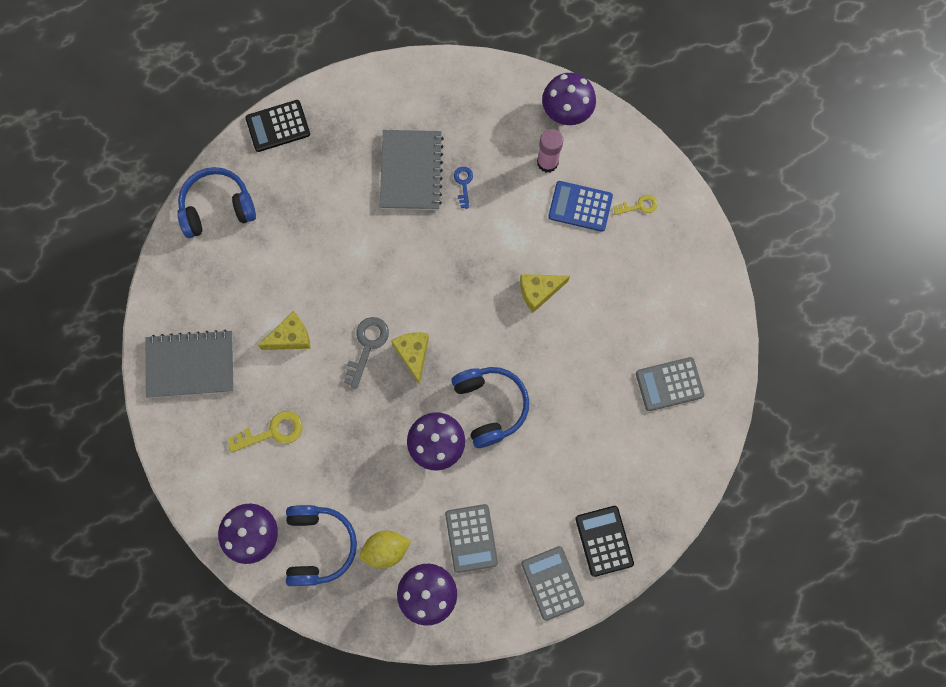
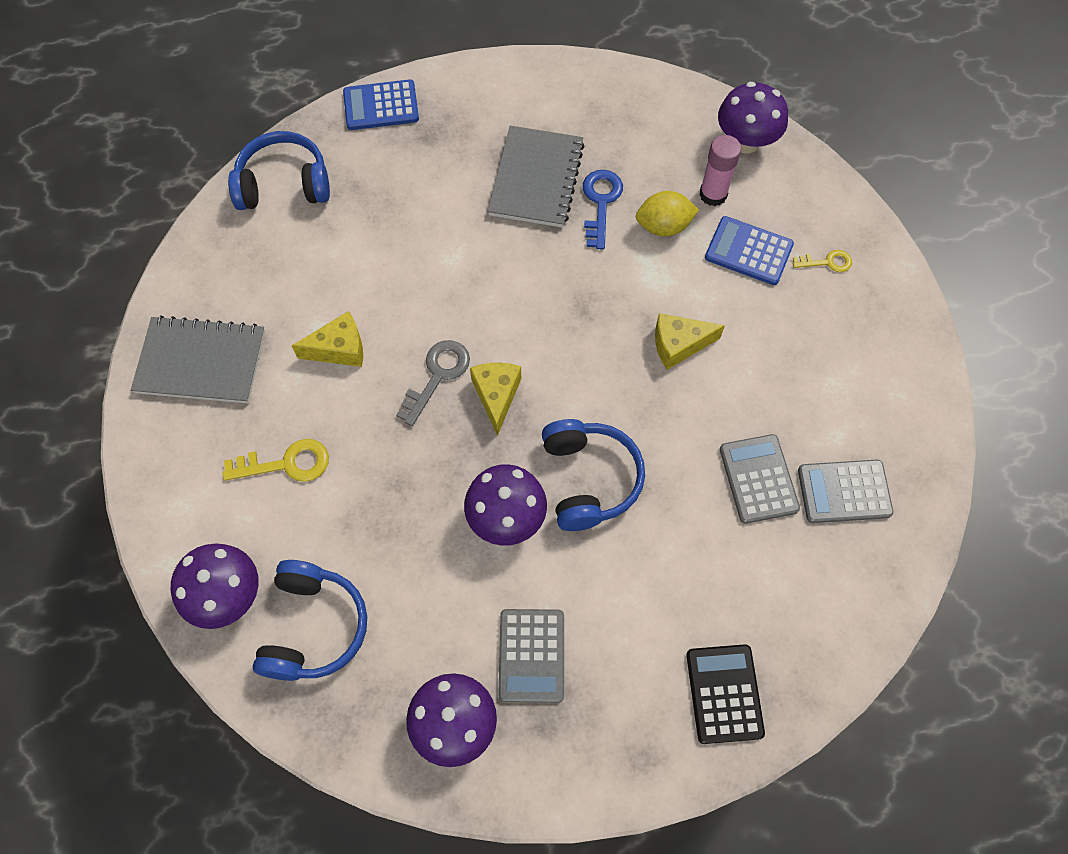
camera: 10 degrees right, 10 degrees down
black calculator [245,100,310,152] -> blue calculator [343,79,419,130]
yellow lemon [360,531,411,568] -> yellow lemon moved to [636,191,699,236]
blue key [454,167,473,209] -> blue key [583,170,623,249], size x1.62
grey calculator [521,546,584,621] -> grey calculator moved to [720,434,800,524]

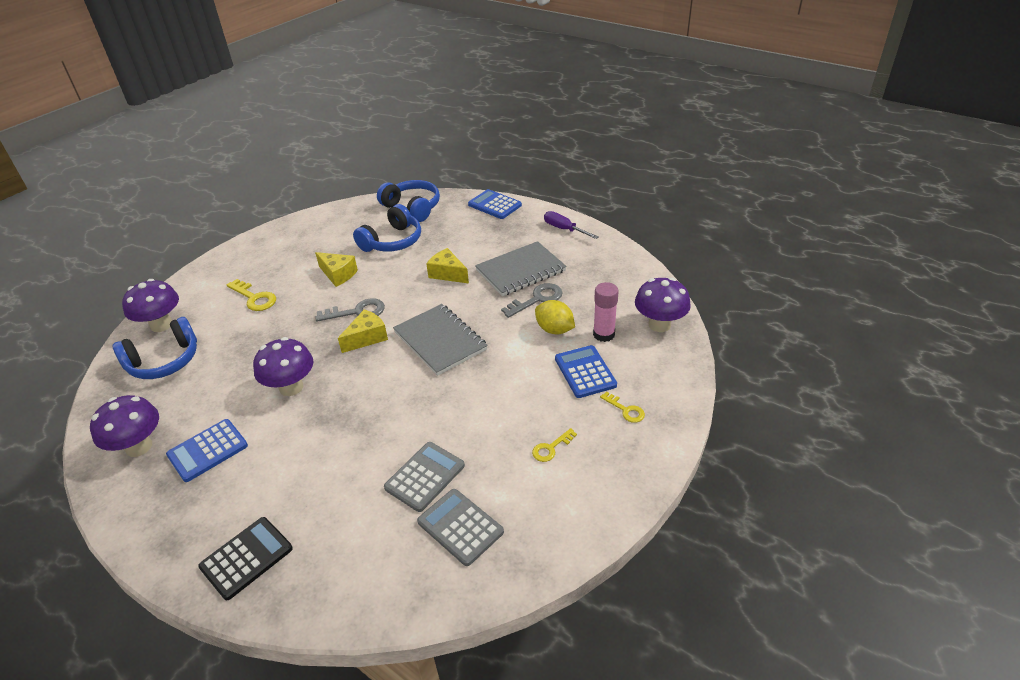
camera: 50 degrees right, 25 degrees down
grey notebook [131,315,265,403] -> grey notebook moved to [393,304,488,376]
grey calculator [498,609,564,703] -> blue calculator [166,419,248,482]
blue headphones [542,419,645,531] -> blue headphones moved to [353,204,421,252]
blue key [583,170,623,249] -> grey key [501,283,563,318]
yellow cheese [655,313,725,370] -> yellow cheese moved to [426,248,469,283]
none -> yellow key [532,428,577,462]
none -> purple screwdriver [544,211,598,239]

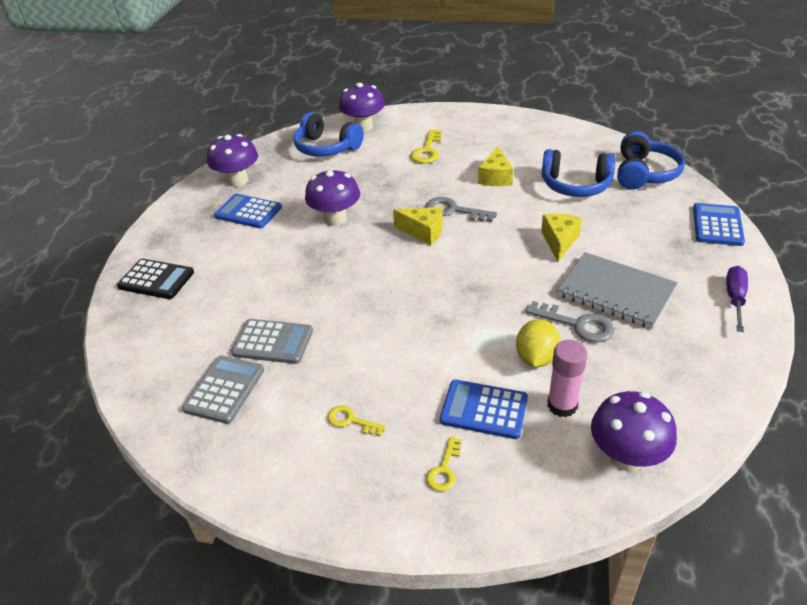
camera: 65 degrees right, 0 degrees up
grey key [315,298,385,322] -> grey key turned 150 degrees clockwise [426,197,497,222]
grey notebook [393,304,488,376] -> none
blue calculator [555,345,617,398] -> blue calculator turned 120 degrees counterclockwise [440,380,528,439]

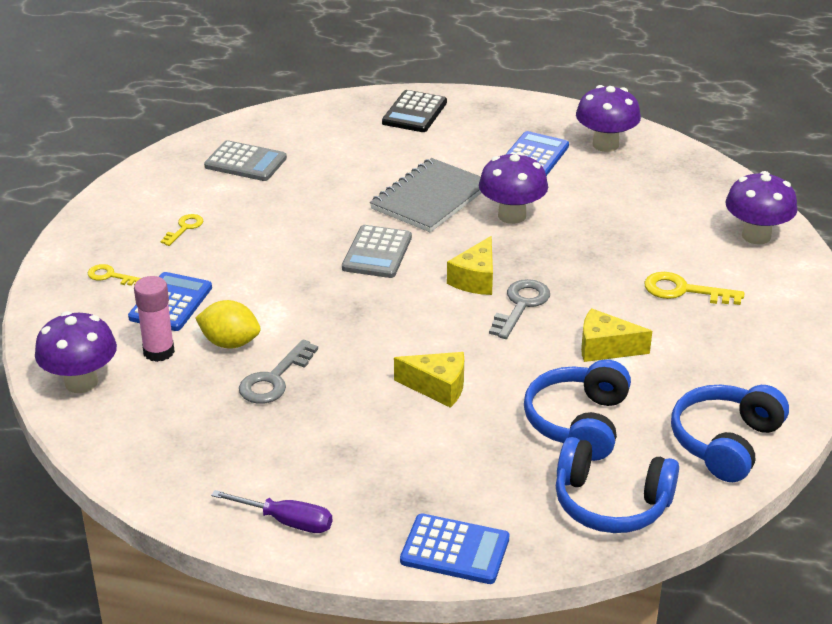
camera: 90 degrees right, 5 degrees down
grey calculator [231,319,313,364] -> grey calculator moved to [342,225,412,278]
blue headphones [294,112,364,157] -> blue headphones moved to [671,385,789,482]
grey notebook [557,252,678,329] -> grey notebook moved to [370,158,482,233]

